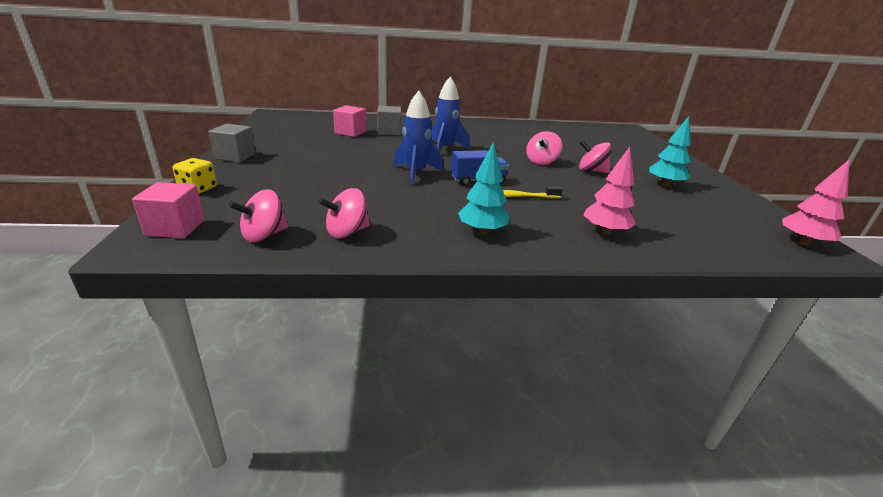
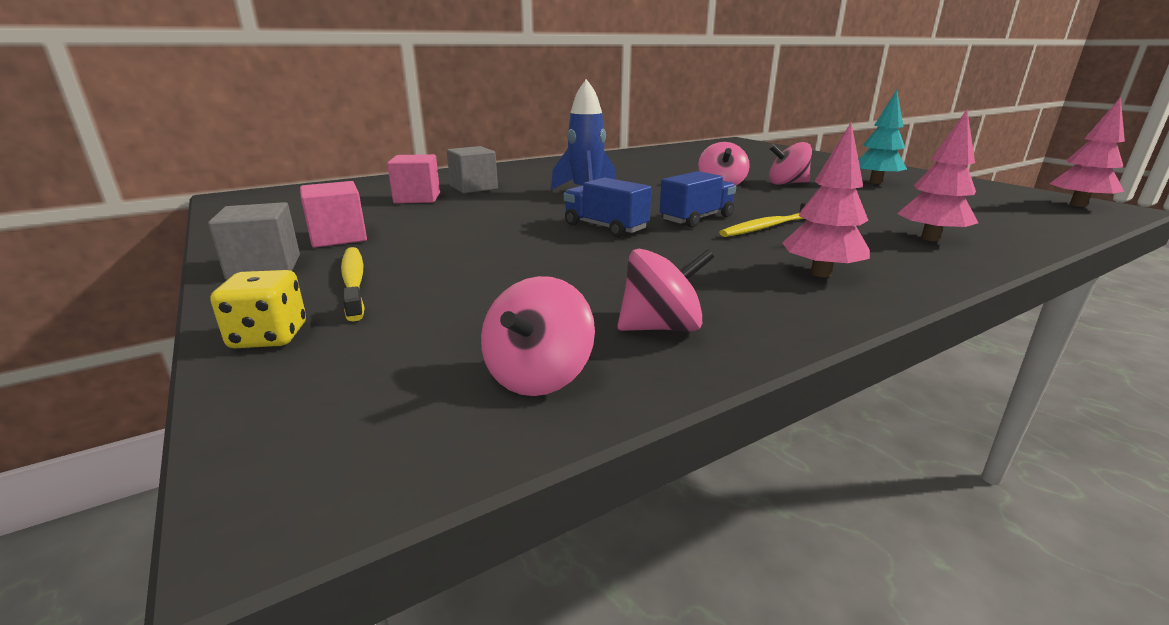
camera: 25 degrees left, 5 degrees down
pink cube [132,182,205,238] -> pink cube moved to [300,181,367,248]
pink spinning top [318,188,370,238] -> pink spinning top turned 135 degrees counterclockwise [617,248,714,332]
blue rocket [393,91,443,185] -> blue truck [564,177,652,237]
turquoise tree [458,142,510,235] -> pink tree [782,122,870,277]
none -> yellow toothbrush [341,247,365,321]

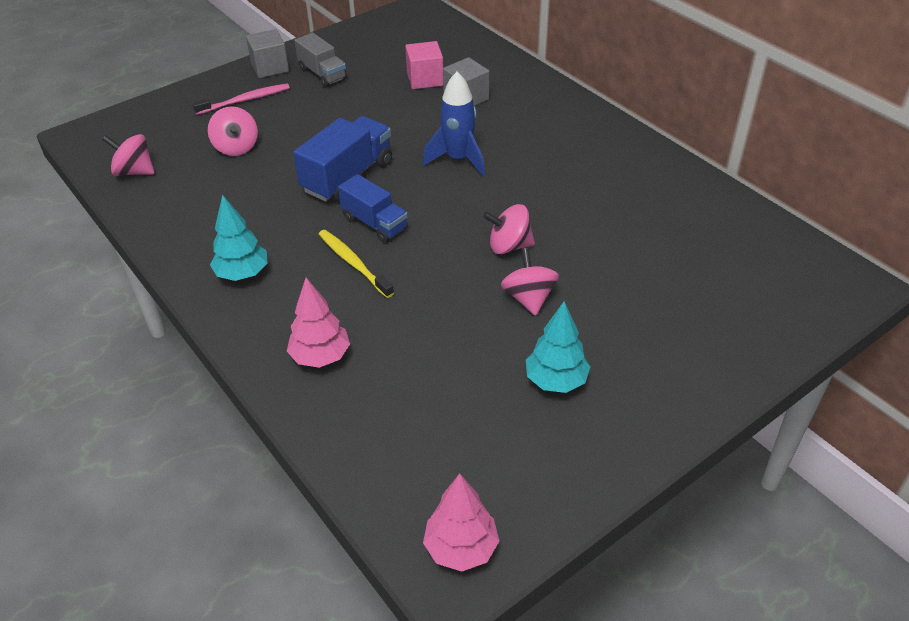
camera: 85 degrees right, 20 degrees up
yellow dice [210,270,306,348] -> none
pink cube [300,181,367,248] -> grey truck [294,32,347,87]
yellow toothbrush [341,247,365,321] -> pink toothbrush [193,83,290,115]
blue truck [564,177,652,237] -> blue truck [293,116,392,202], size x1.51
pink spinning top [617,248,714,332] -> pink spinning top moved to [208,106,258,156]
pink tree [782,122,870,277] -> turquoise tree [210,195,268,281]

